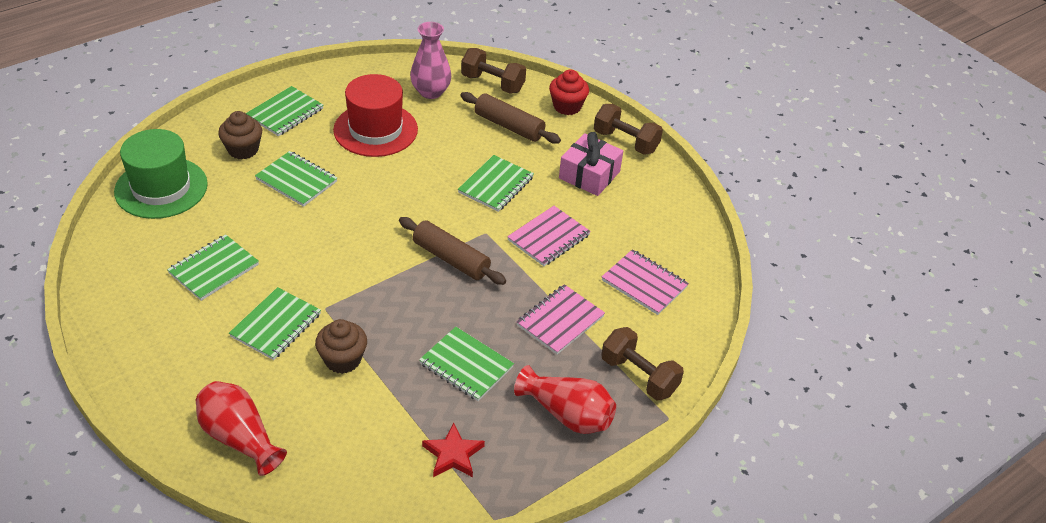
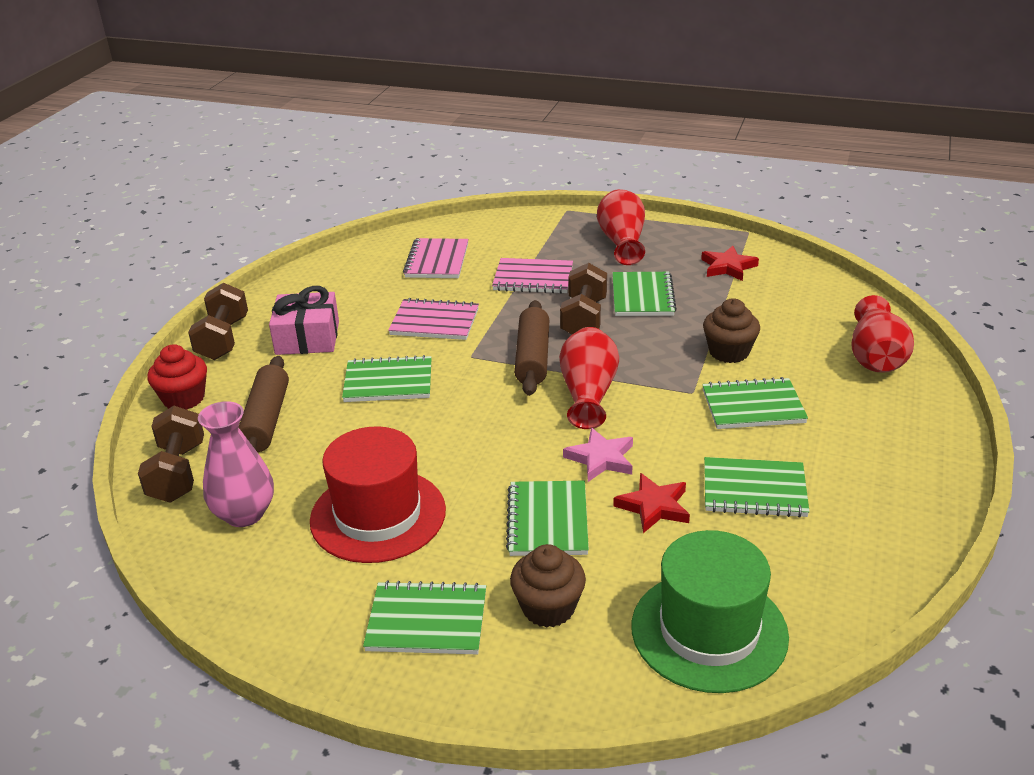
camera: 120 degrees left, 10 degrees down
brown dumbbell [601,327,684,401] -> brown dumbbell moved to [560,263,607,334]
none -> red vase [559,327,619,429]
none -> pink star [563,428,633,482]
none -> red star [613,473,690,533]

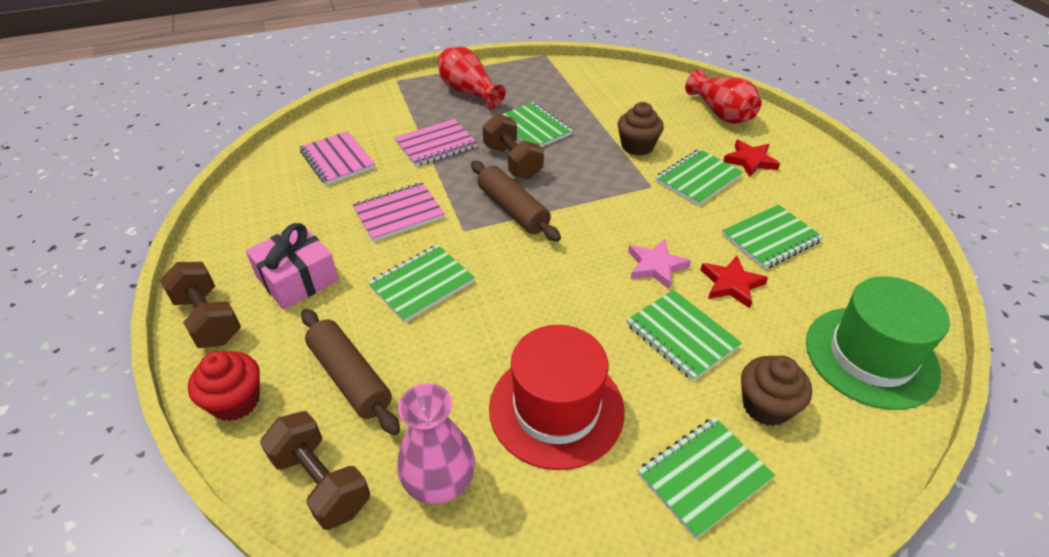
camera: 40 degrees left, 10 degrees up
red vase [559,327,619,429] -> none
red star [701,246,759,281] -> red star moved to [723,140,780,177]

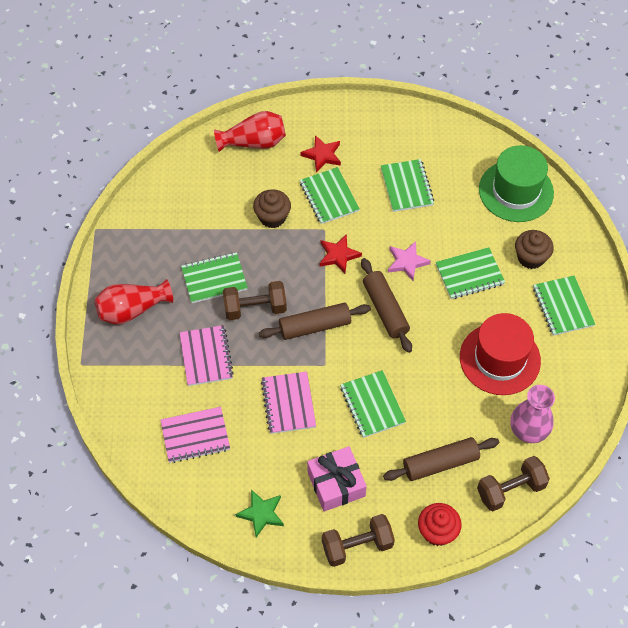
camera: 70 degrees left, 15 degrees up
red star [701,256,768,308] -> red star moved to [320,234,362,274]
none -> green star [235,489,284,537]
none -> brown rolling pin [361,258,412,353]

